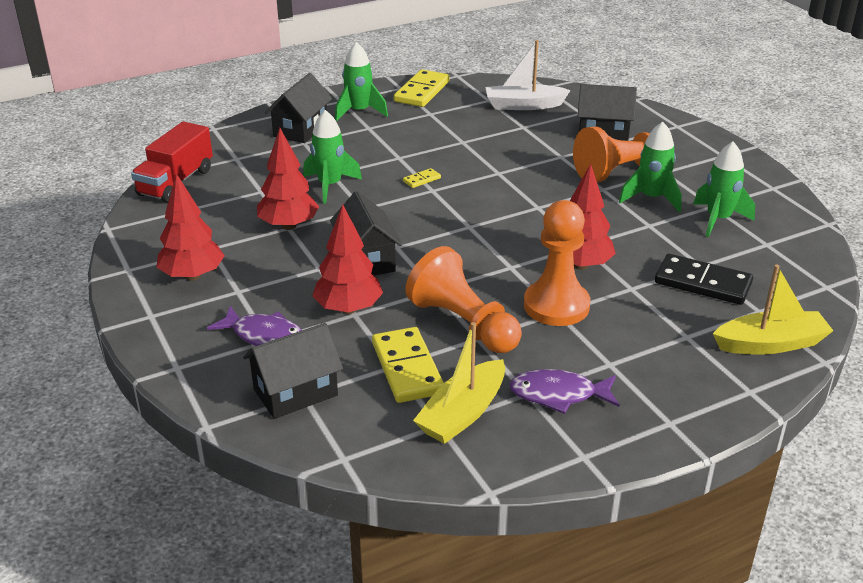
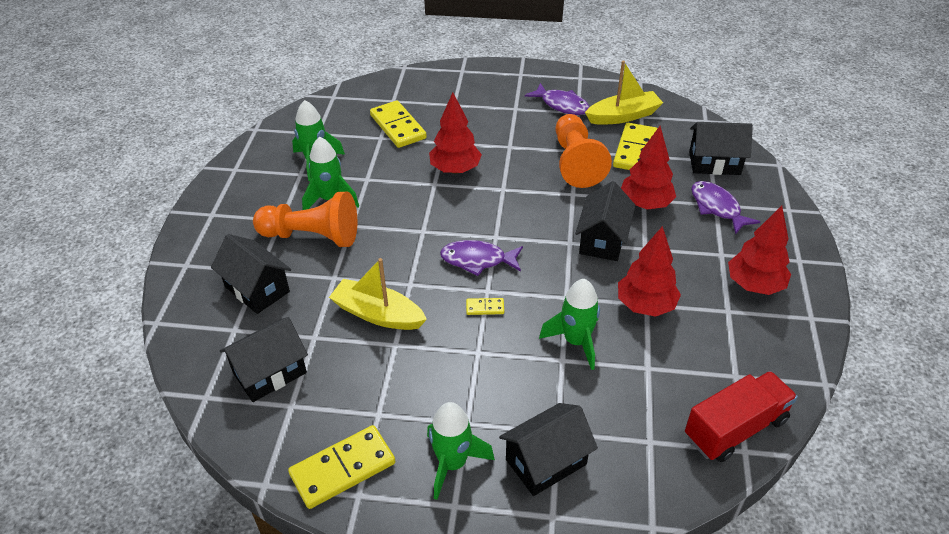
camera: 145 degrees left, 10 degrees up
white boat [485,40,571,110] -> black house [220,317,308,402]
orange pawn [524,200,590,326] -> none
black domino [655,254,753,305] -> yellow domino [370,100,427,148]
yellow boat [713,264,833,355] -> yellow boat moved to [329,258,427,330]
none -> purple fish [440,240,523,276]

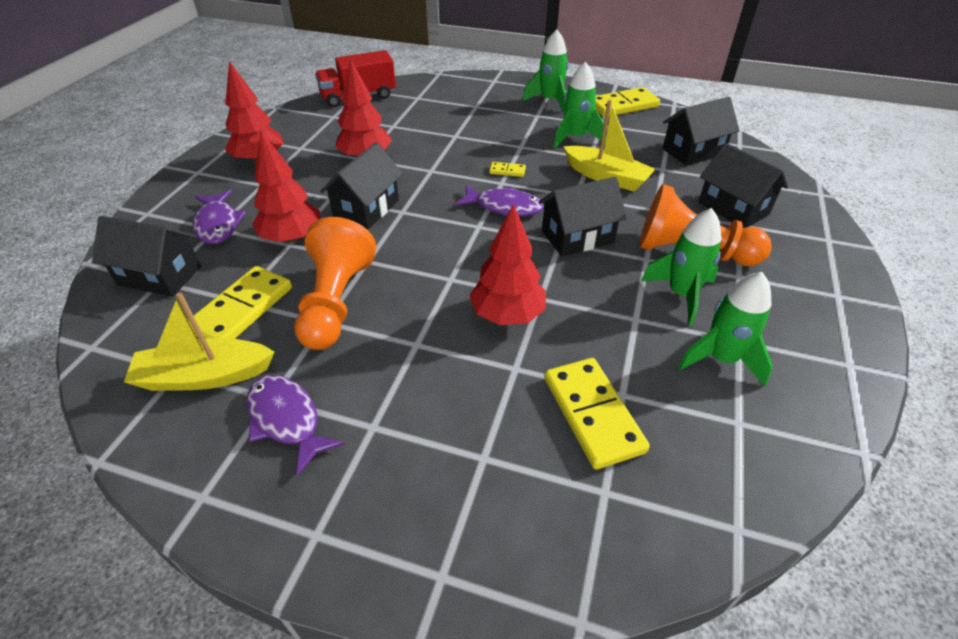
camera: 170 degrees left, 0 degrees up
black house [499,403,598,496] -> black house moved to [539,177,627,257]
green rocket [539,279,600,370] -> green rocket moved to [553,62,606,148]

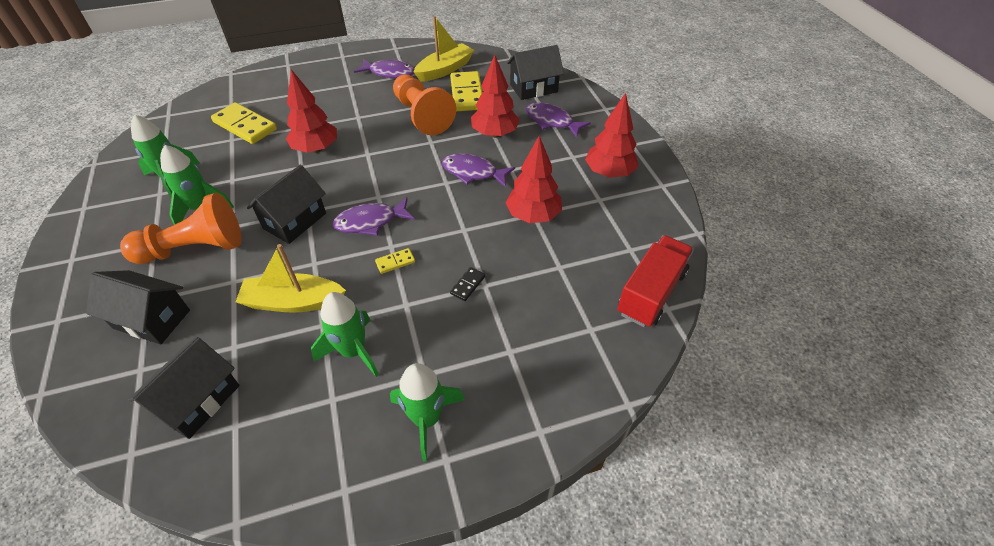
camera: 145 degrees right, 5 degrees up
black house [320,142,403,229] -> purple fish [442,153,515,187]
yellow domino [595,87,660,117] -> none
none -> black domino [450,267,485,301]

